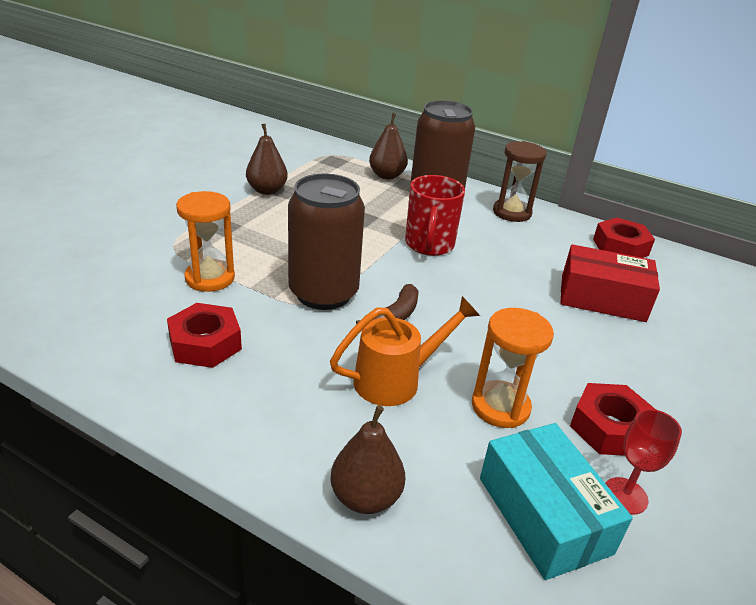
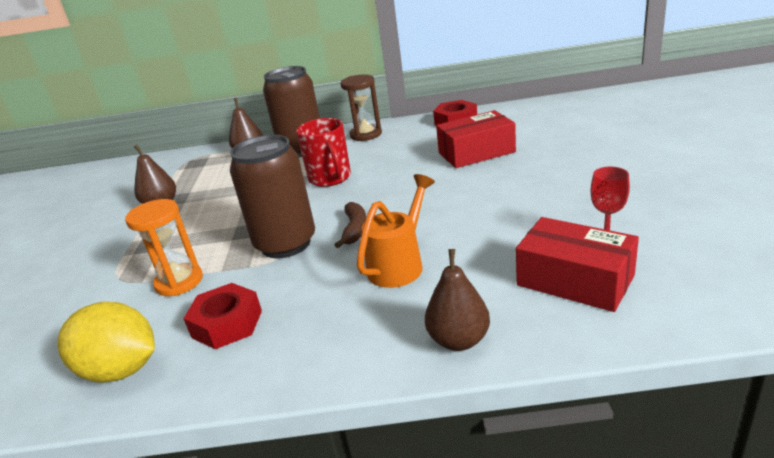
camera: 25 degrees left, 5 degrees down
orange hourglass [472,308,554,428] -> none
turquoise box [480,423,633,580] -> red box [516,217,639,312]
red nut [570,383,656,456] -> none
none -> yellow lemon [57,302,155,383]

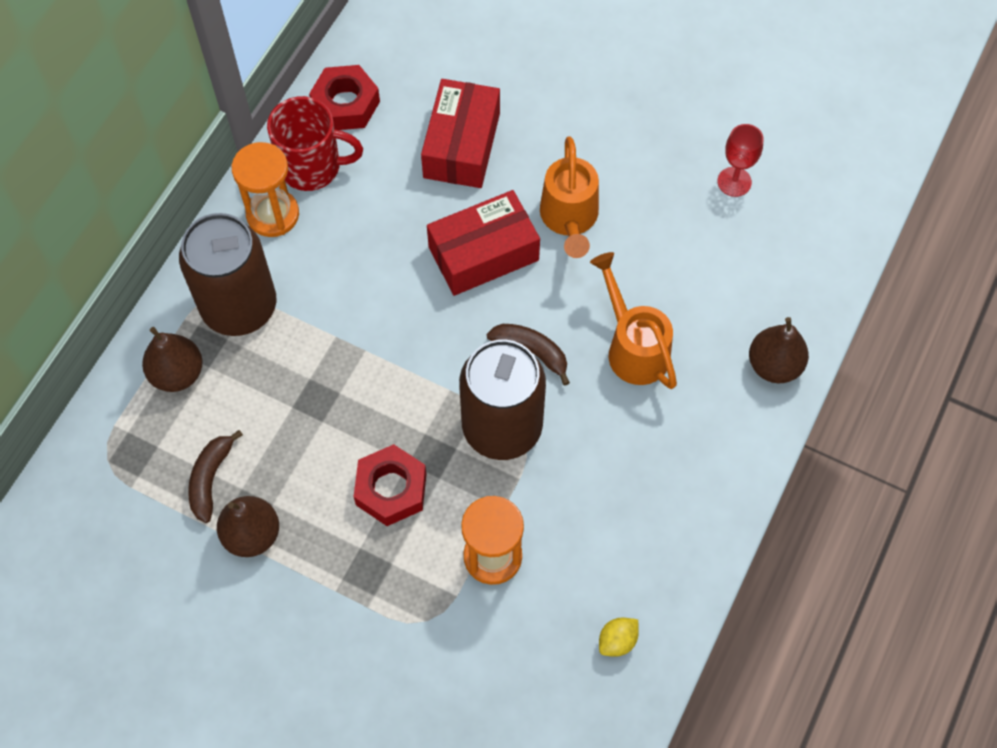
camera: 65 degrees left, 35 degrees up
yellow lemon [57,302,155,383] -> yellow lemon [599,617,639,657], size x0.44
red nut [183,283,262,349] -> red nut moved to [354,444,426,526]
red mug [296,118,351,187] -> red mug moved to [267,96,363,191]
brown hourglass [341,74,382,141] -> orange hourglass [232,142,299,237]
red box [516,217,639,312] -> red box moved to [427,190,540,296]
none -> brown banana [188,430,243,523]
none -> orange watering can [540,136,599,258]

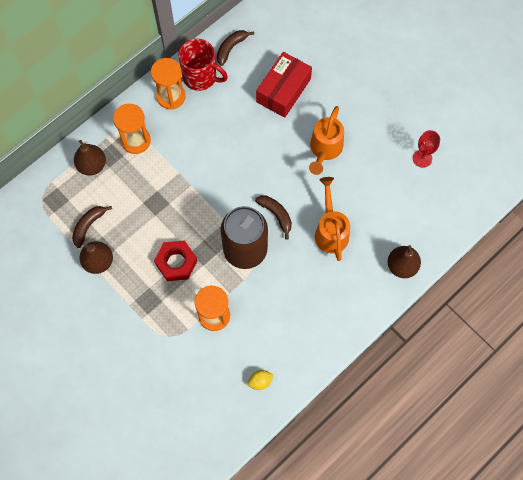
camera: 20 degrees right, 5 degrees up
brown can [179,213,276,336] -> orange hourglass [113,104,151,154]
red nut [309,65,380,130] -> brown banana [217,30,254,66]
red box [427,190,540,296] -> none

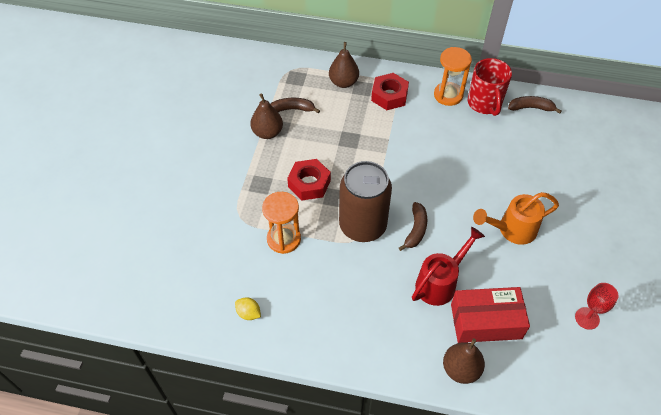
camera: 55 degrees right, 15 degrees down
orange hourglass [113,104,151,154] -> red nut [371,73,409,110]
red box [256,52,312,118] -> red box moved to [451,287,530,343]
orange watering can [315,177,350,261] -> red watering can [412,227,485,306]

